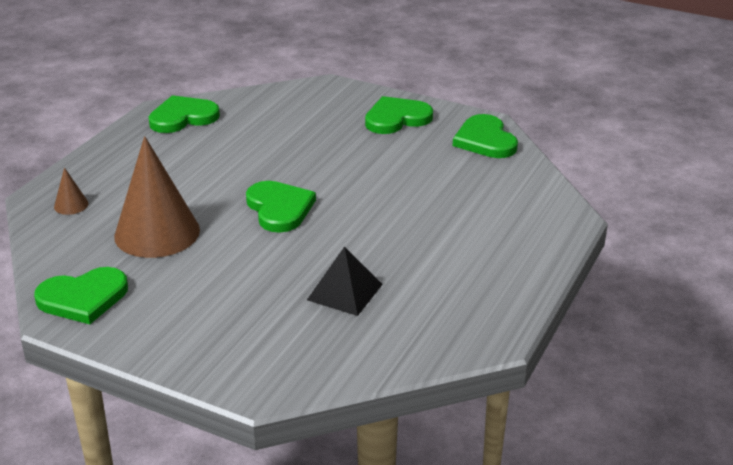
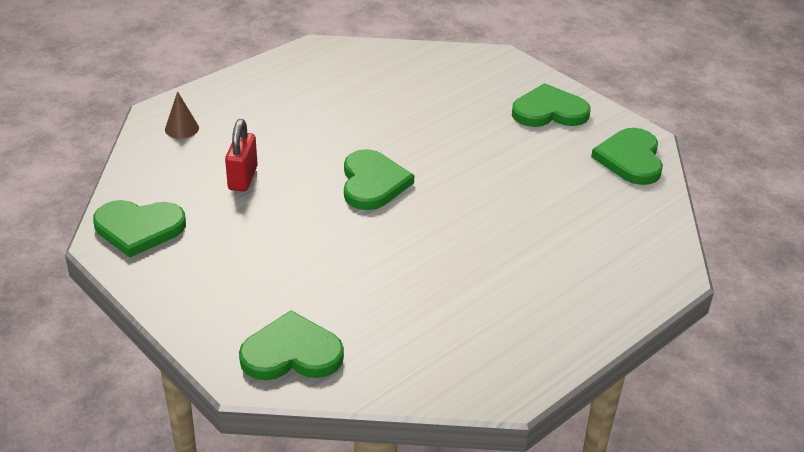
camera: 20 degrees right, 5 degrees up
brown cone [114,136,200,258] -> red padlock [225,119,258,192]
green heart [149,95,220,133] -> green heart moved to [239,310,344,380]
black pyramid [307,247,383,316] -> none

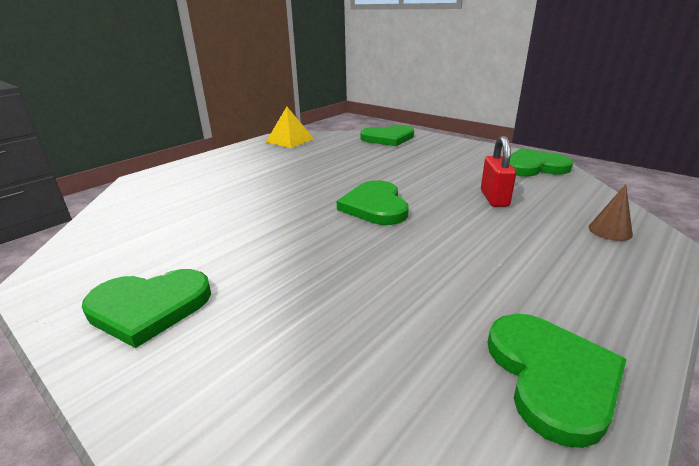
camera: 175 degrees right, 10 degrees down
green heart [591,128,663,185] -> green heart moved to [488,314,627,448]
none -> yellow pyramid [266,107,314,148]

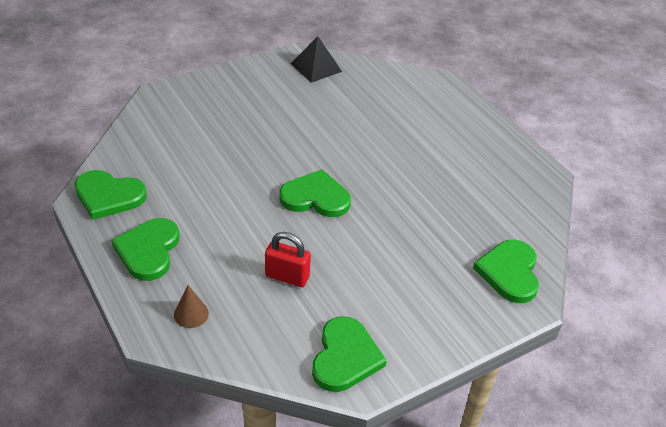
camera: 105 degrees right, 15 degrees up
green heart [82,269,211,348] -> green heart moved to [111,218,179,281]
yellow pyramid [266,107,314,148] -> none
none -> black pyramid [291,36,342,83]

